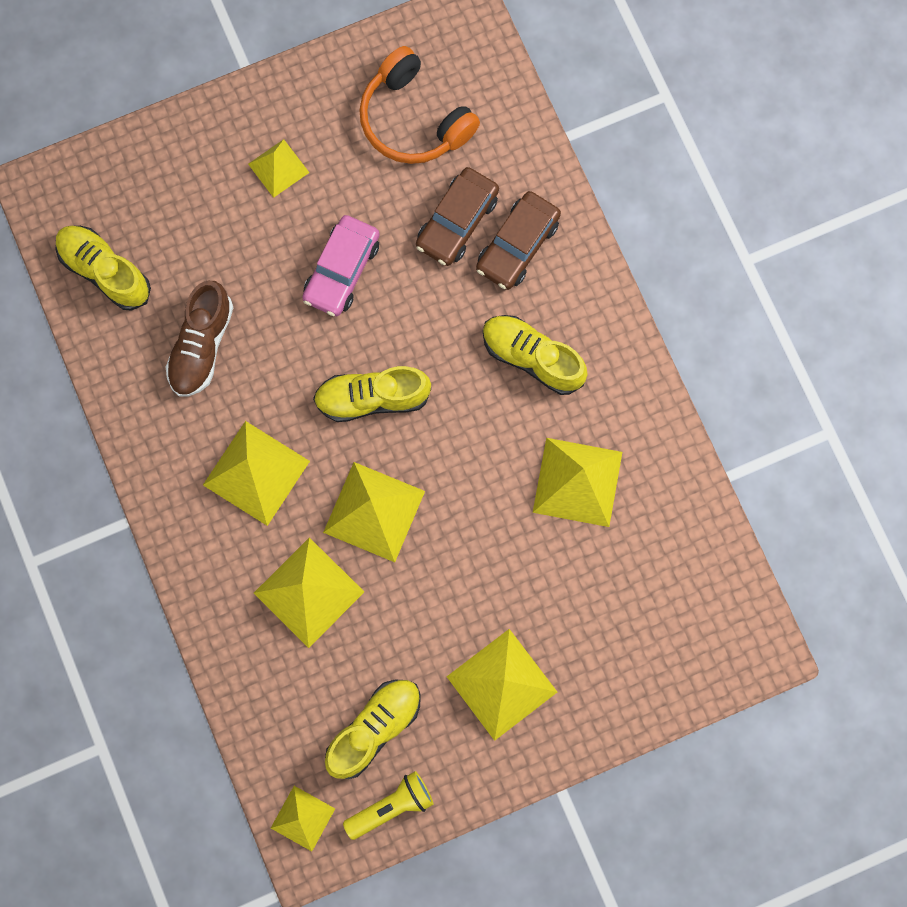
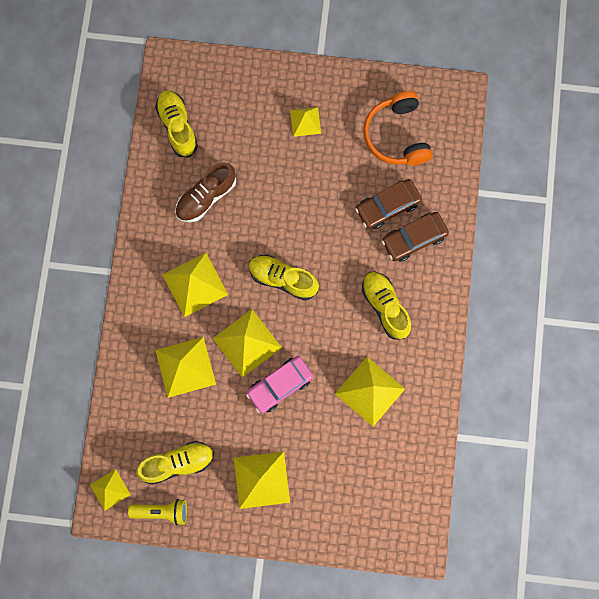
camera: 30 degrees right, 0 degrees up
pink car [302,215,380,316] -> pink car moved to [246,356,313,414]

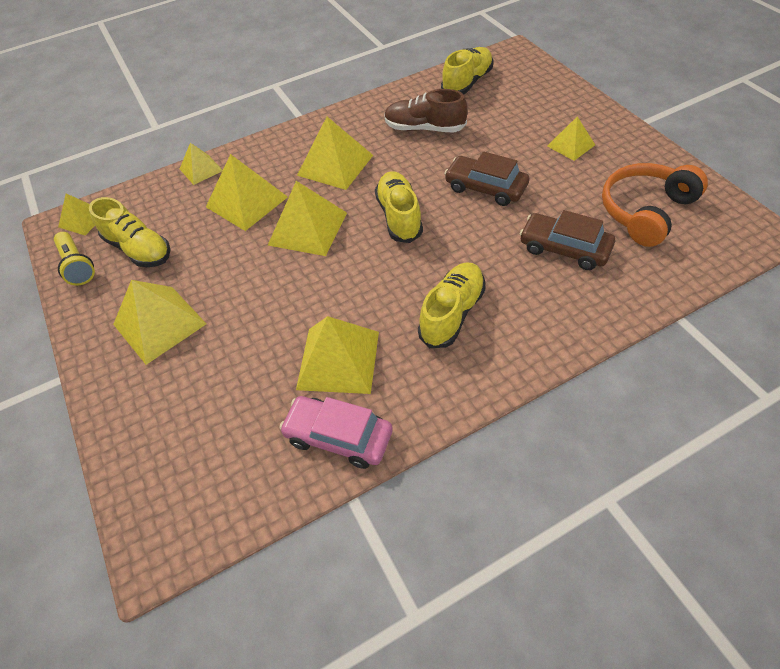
camera: 60 degrees right, 25 degrees down
pink car [246,356,313,414] -> pink car moved to [279,396,393,469]
brown car [382,212,449,262] -> brown car moved to [444,151,529,206]
none -> yellow pyramid [180,143,223,185]

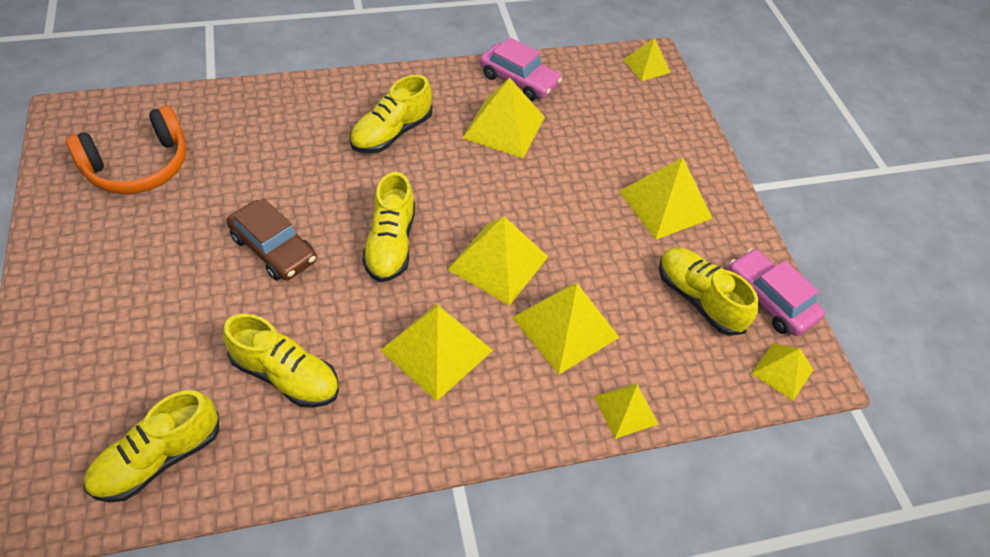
camera: 175 degrees left, 0 degrees up
yellow flashlight [54,232,95,286] -> pink car [728,249,825,336]
brown shoe [384,89,468,132] -> yellow shoe [223,313,339,408]
brown car [520,210,615,270] -> none
yellow pyramid [547,116,595,161] -> yellow pyramid moved to [623,38,671,81]

